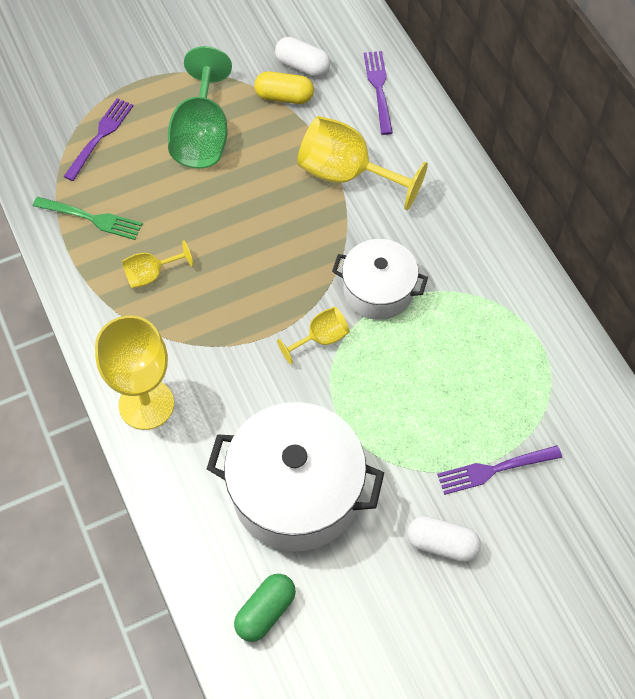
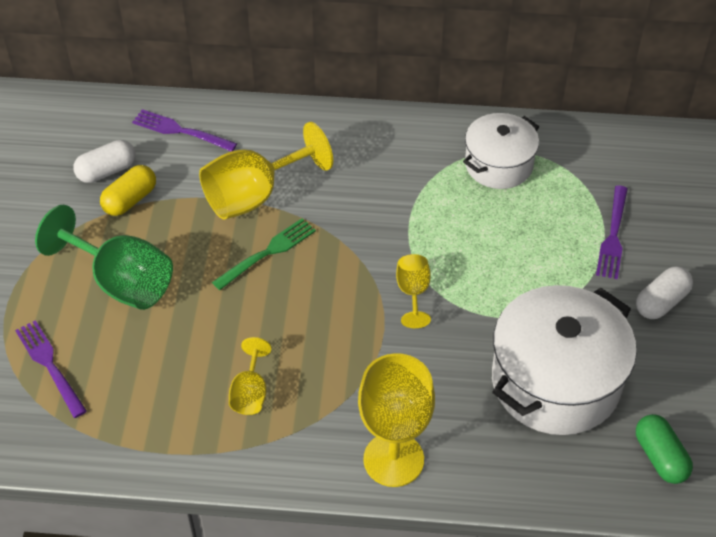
camera: 60 degrees left, 10 degrees down
green fork [33,197,143,240] -> green fork moved to [212,218,316,290]
white pot [332,239,428,320] -> white pot moved to [463,113,539,189]

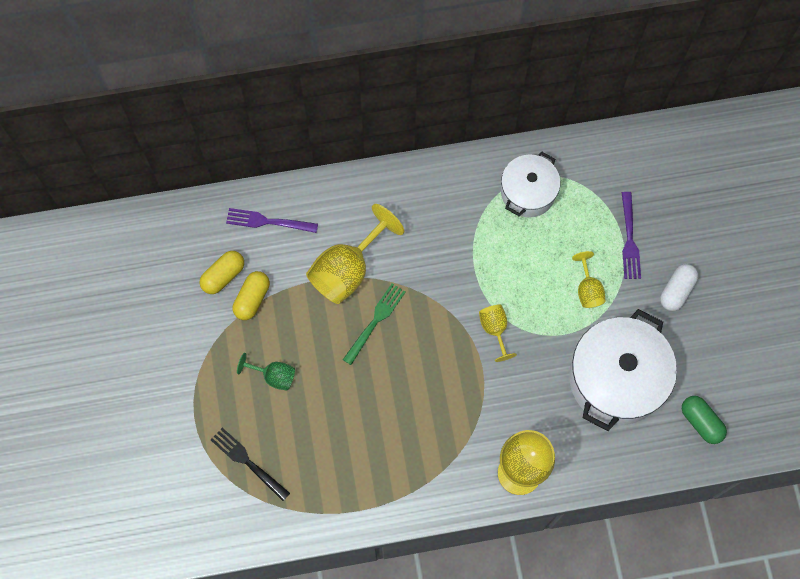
camera: 15 degrees left, 20 degrees up
purple fork [15,320,87,418] -> black fork [211,428,290,501]
green goblet [35,205,173,310] -> green goblet [237,353,295,391], size x0.52
white capsule [73,140,136,183] -> yellow capsule [200,251,244,294]
yellow goblet [229,337,271,415] -> yellow goblet moved to [572,251,606,308]

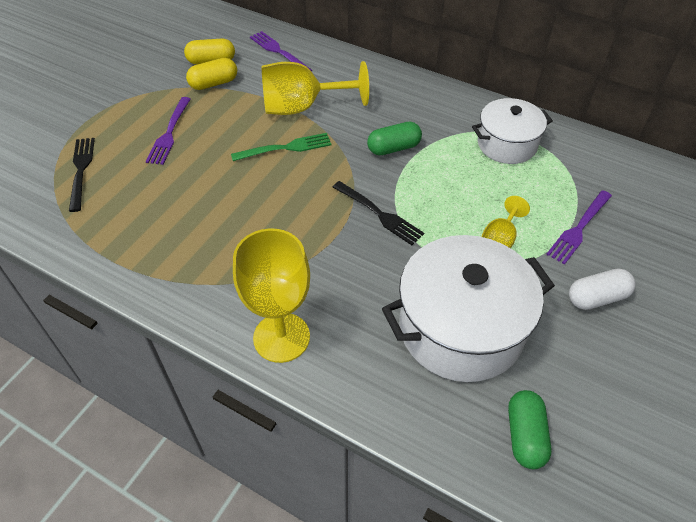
camera: 40 degrees right, 20 degrees down
green goblet [237,353,295,391] -> purple fork [146,97,191,165]
yellow goblet [479,305,517,362] -> black fork [332,181,424,245]
none -> green capsule [367,122,422,155]

